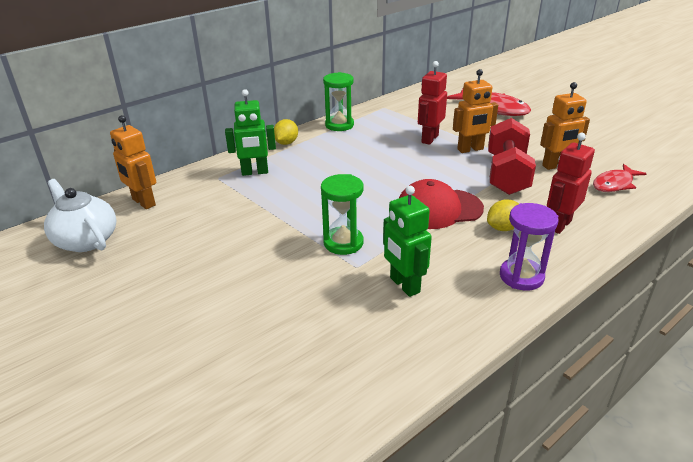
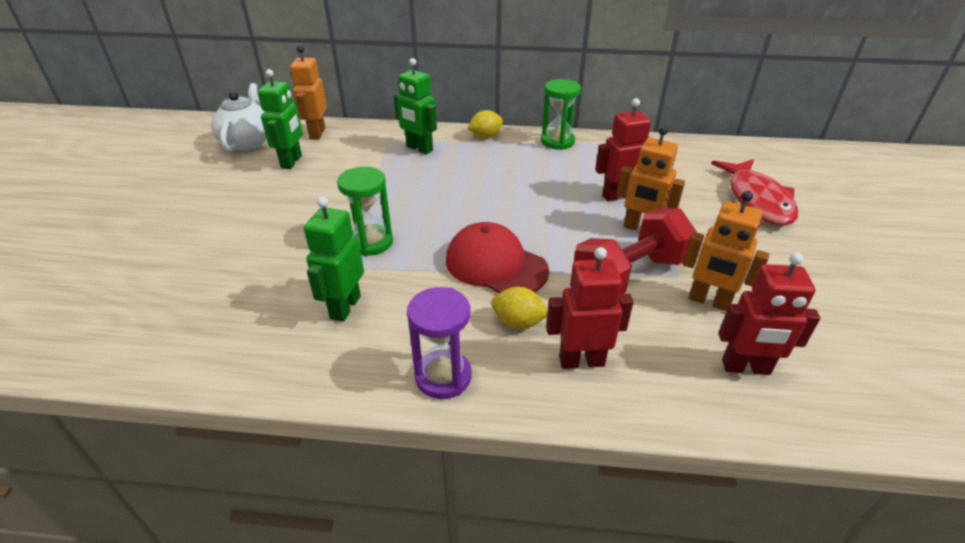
camera: 45 degrees right, 5 degrees up
red fish [593,164,647,192] -> red robot [719,253,820,375]
none -> green robot [257,69,303,169]

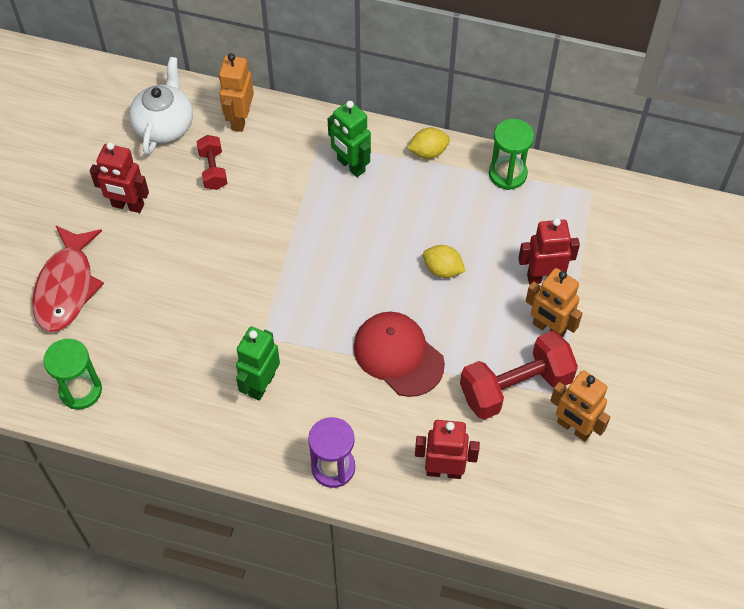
camera: 10 degrees right, 20 degrees up
green robot [257,69,303,169] -> red dumbbell [196,135,227,190]
green hourglass [337,167,393,256] -> green hourglass moved to [44,339,102,409]
yellow lemon [491,287,548,329] -> yellow lemon moved to [423,245,466,278]
red fish [711,159,798,226] -> red fish moved to [32,225,104,332]
red robot [719,253,820,375] -> red robot moved to [90,142,149,213]

